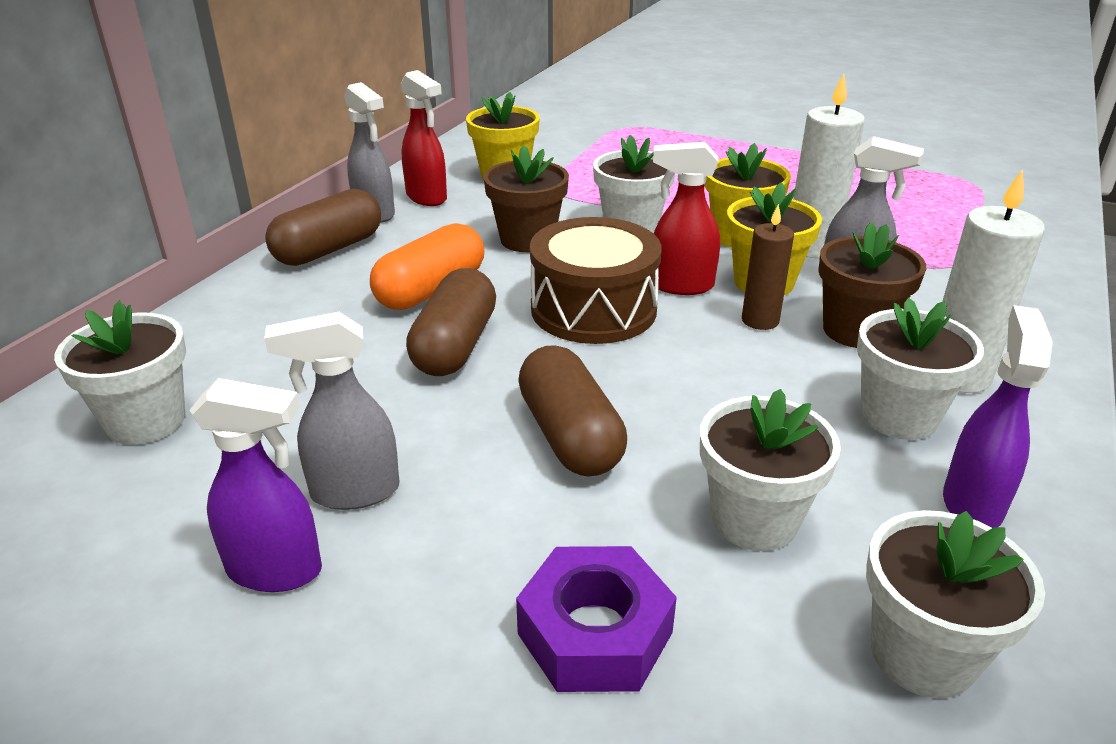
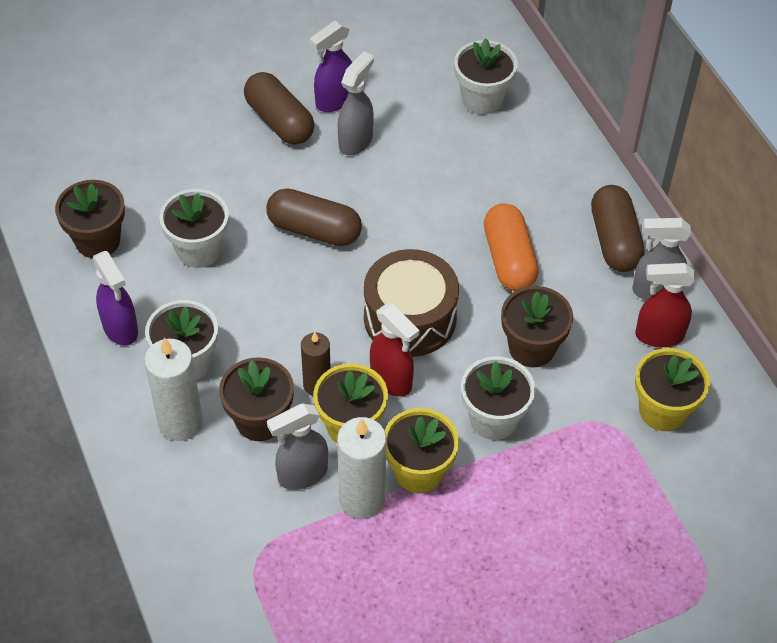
camera: 130 degrees right, 20 degrees up
brown capsule [406,268,496,376] -> brown capsule moved to [244,72,314,145]
purple nut [516,546,677,692] -> none
red spray bottle [653,142,720,295] -> red spray bottle turned 90 degrees clockwise [370,304,420,397]
white flower pot [866,510,1045,698] -> brown flower pot [55,180,125,258]

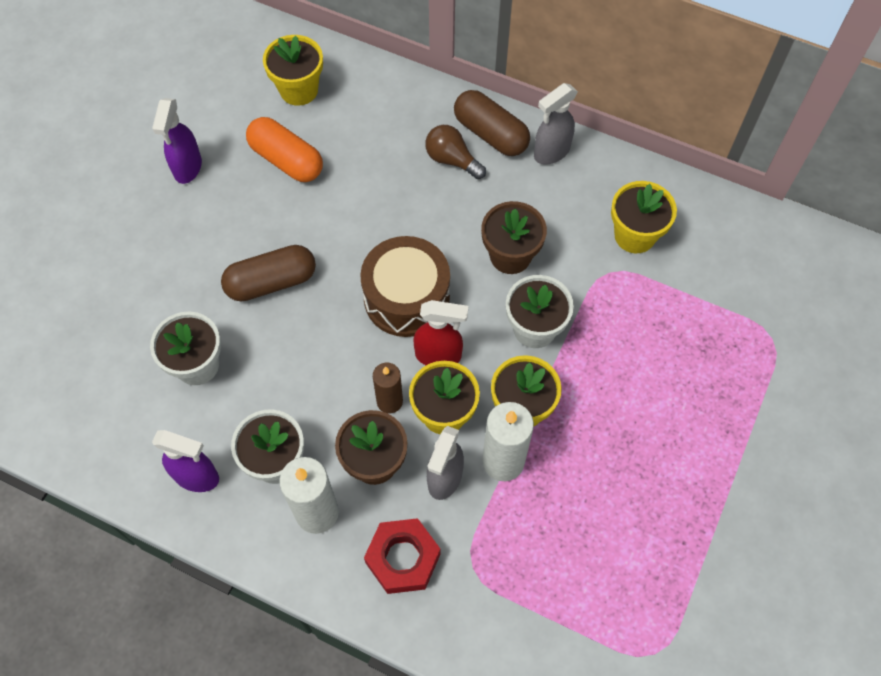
camera: 40 degrees left, 10 degrees up
brown flower pot [55,180,125,258] -> none
brown capsule [244,72,314,145] -> none
grey spray bottle [338,51,374,155] -> none
white flower pot [454,38,518,115] -> yellow flower pot [263,35,323,106]
orange capsule [484,203,539,291] -> orange capsule moved to [246,117,323,182]
red spray bottle [635,263,696,347] -> none
none -> red nut [364,518,440,594]
none -> brown light bulb [425,125,486,179]

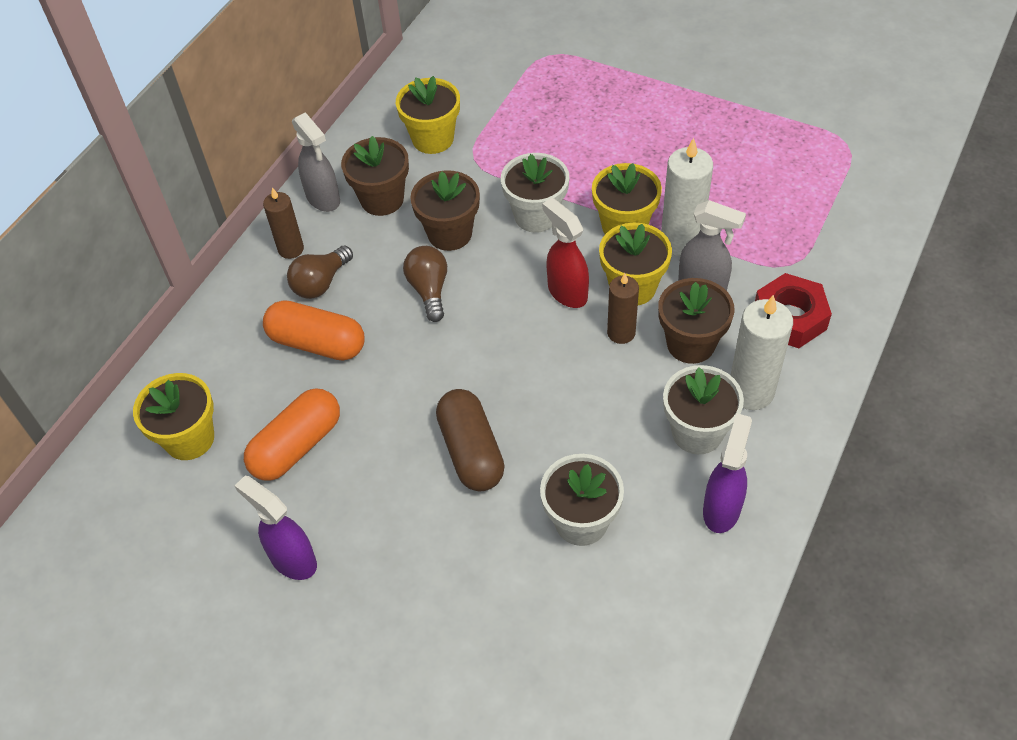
camera: 85 degrees left, 10 degrees down
purple spray bottle [152,98,202,184] -> purple spray bottle turned 150 degrees counterclockwise [235,476,317,580]
brown drum [360,236,450,337] -> none
red spray bottle [413,300,468,365] -> red spray bottle turned 45 degrees counterclockwise [542,198,589,308]
brown capsule [454,90,530,156] -> brown candle [263,188,304,259]
none -> orange capsule [263,300,365,361]
none -> brown flower pot [341,136,409,216]
none -> brown light bulb [403,246,447,322]

